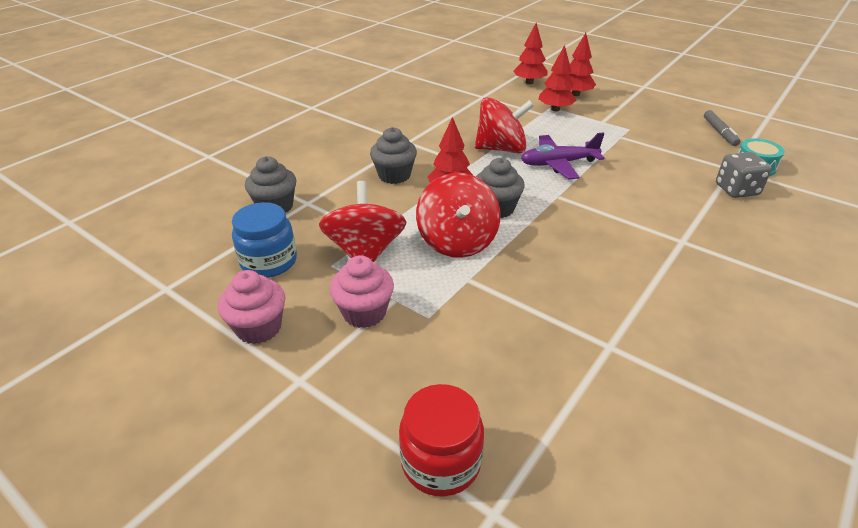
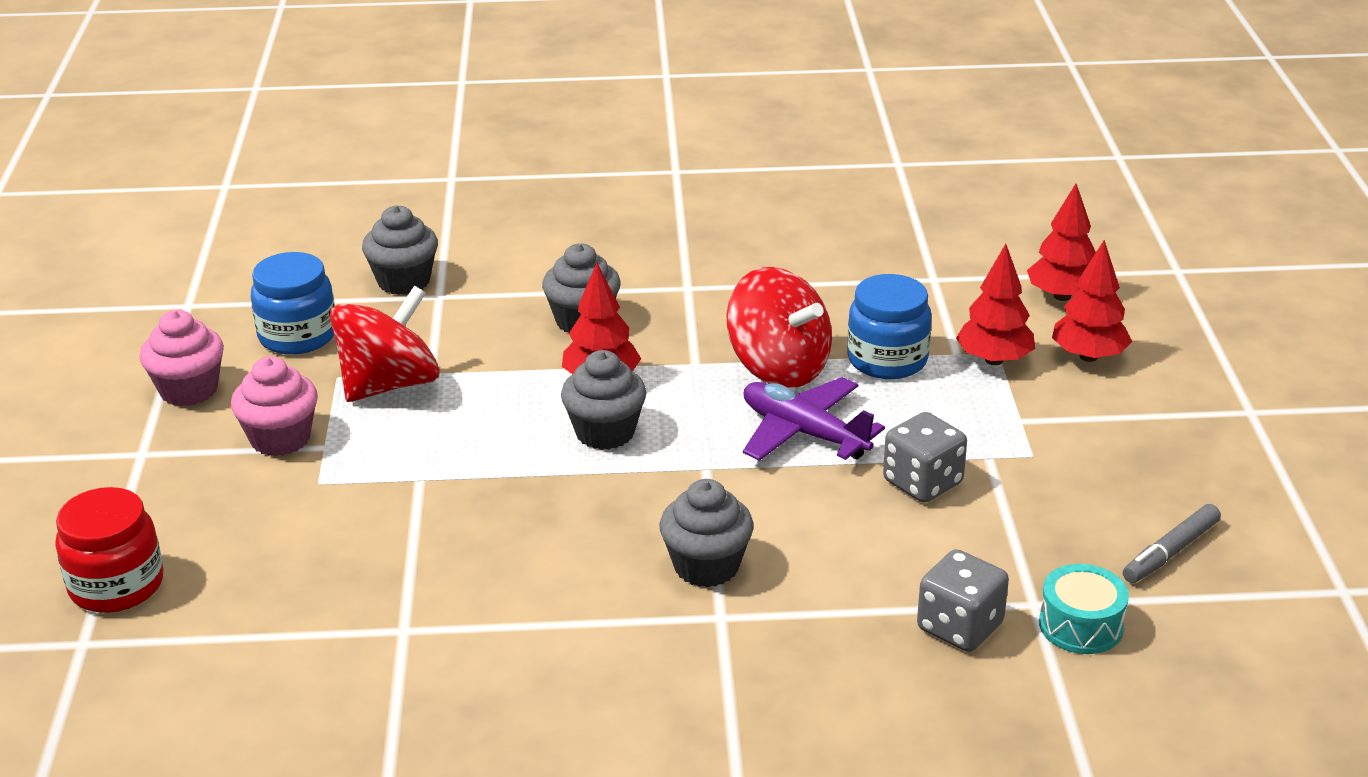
camera: 50 degrees right, 5 degrees down
red spinning top [416,173,500,258] -> none
none -> grey cupcake [660,479,754,587]
none -> blue jar [847,274,932,379]
none -> grey dice [883,412,967,503]

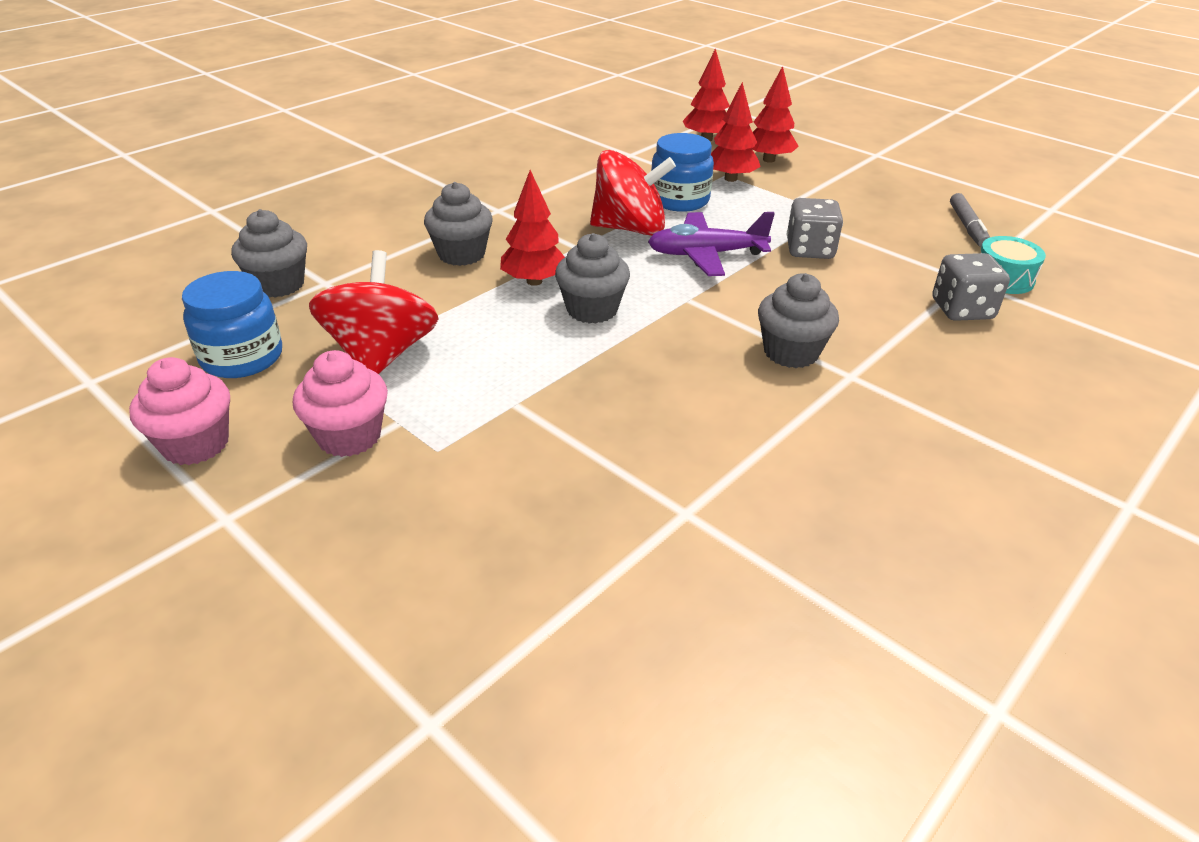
camera: 45 degrees left, 5 degrees up
red jar [55,487,163,613] -> none

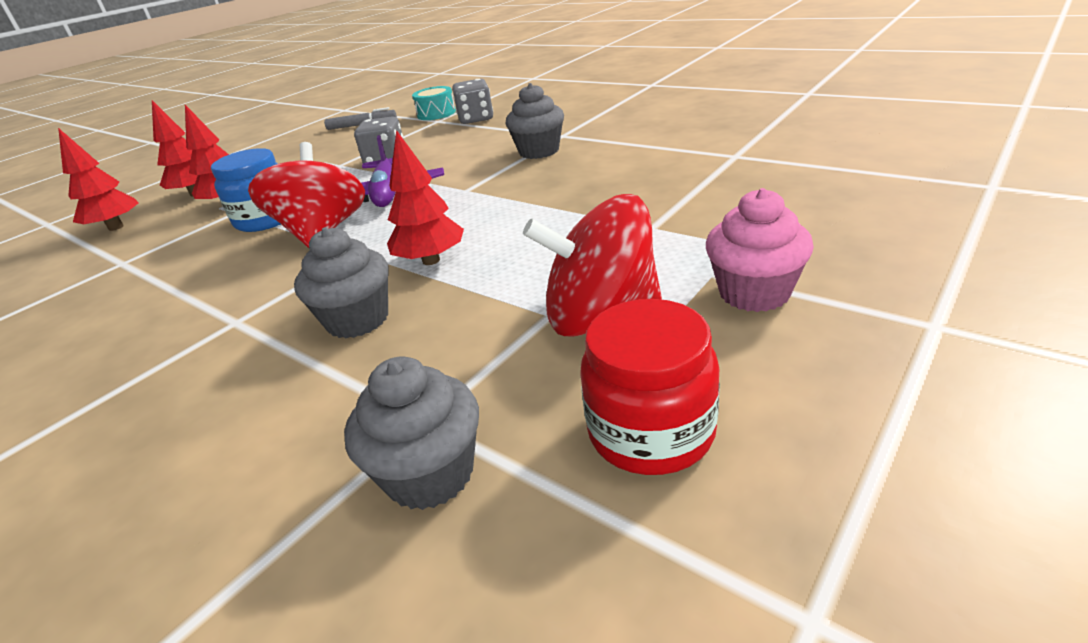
camera: 90 degrees left, 5 degrees down
pink cupcake [129,357,230,465] -> none
blue jar [182,271,282,378] -> red jar [580,299,720,475]
grey cupcake [555,233,630,324] -> none

